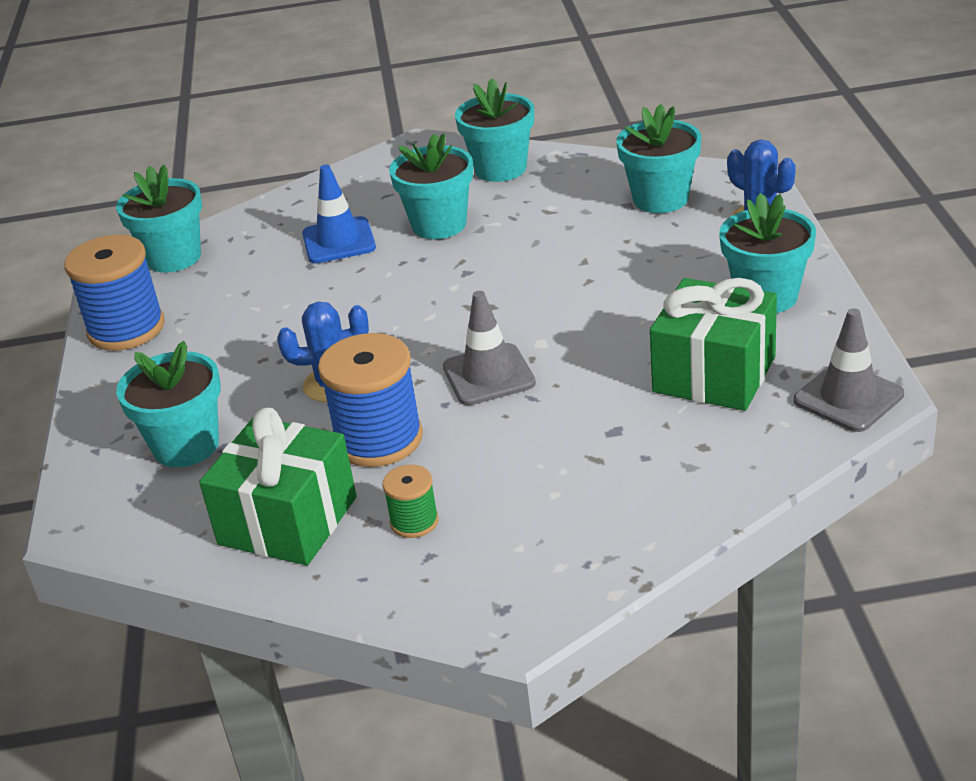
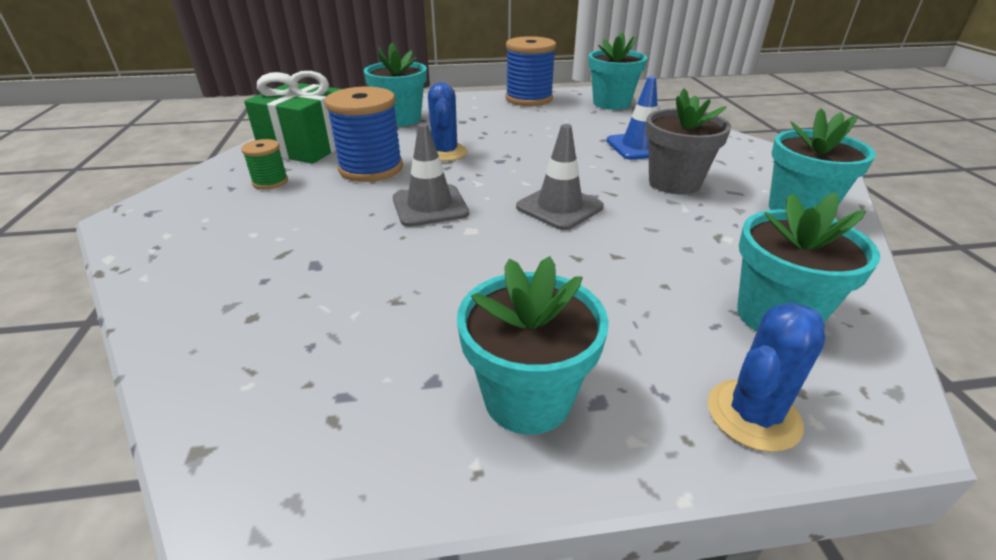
camera: 85 degrees right, 0 degrees up
turquoise flower pot [389,133,473,239] -> grey flower pot [645,88,731,195]
green gift [650,278,777,411] -> none
grey traffic cone [794,308,904,432] -> grey traffic cone moved to [516,124,604,230]

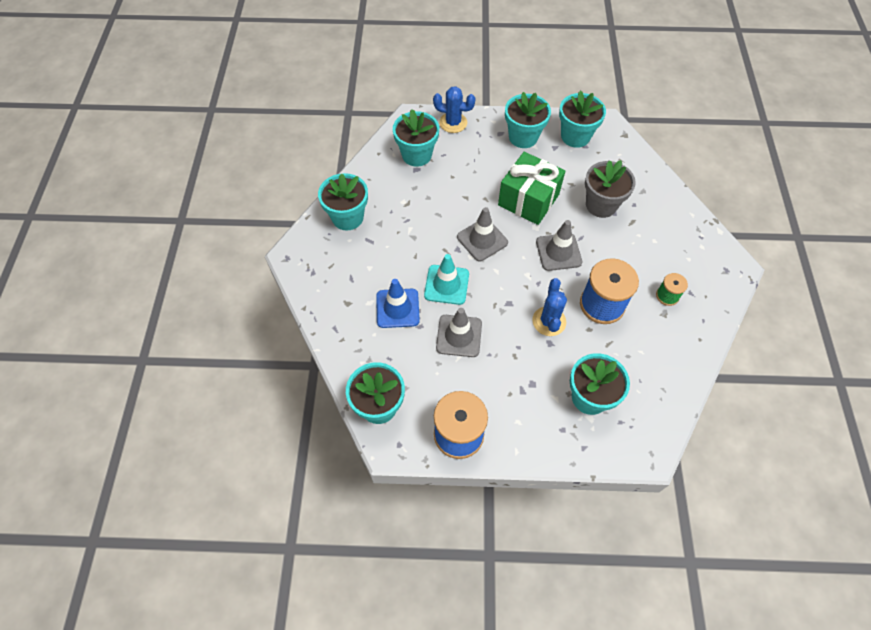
camera: 170 degrees left, 25 degrees up
green gift [244,71,342,164] -> green gift moved to [498,152,565,225]
grey flower pot [645,88,731,195] -> grey flower pot moved to [585,160,636,218]
blue cactus [708,302,825,452] -> blue cactus turned 45 degrees clockwise [433,86,476,133]
none -> turquoise traffic cone [424,254,469,305]
none -> grey traffic cone [436,308,482,357]
none -> turquoise flower pot [559,90,606,148]

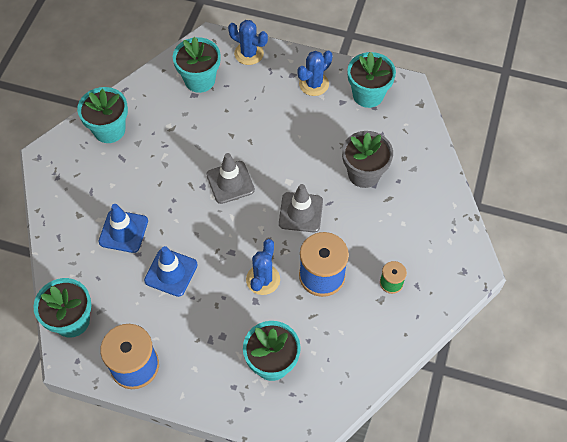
camera: 15 degrees right, 0 degrees up
turquoise traffic cone [424,254,469,305] -> none
grey traffic cone [436,308,482,357] -> blue traffic cone [144,246,198,297]
green gift [498,152,565,225] -> none
turquoise flower pot [505,92,551,148] -> blue cactus [297,50,333,96]

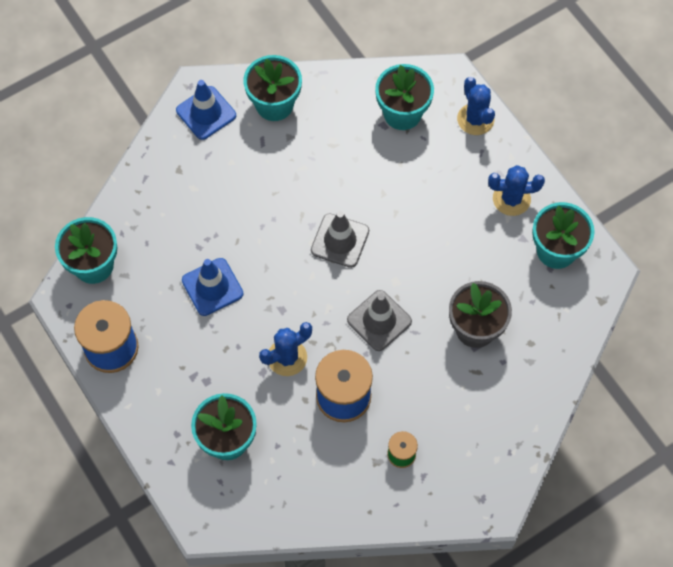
camera: 40 degrees right, 5 degrees up
blue traffic cone [98,204,148,253] -> blue traffic cone moved to [176,80,236,140]

